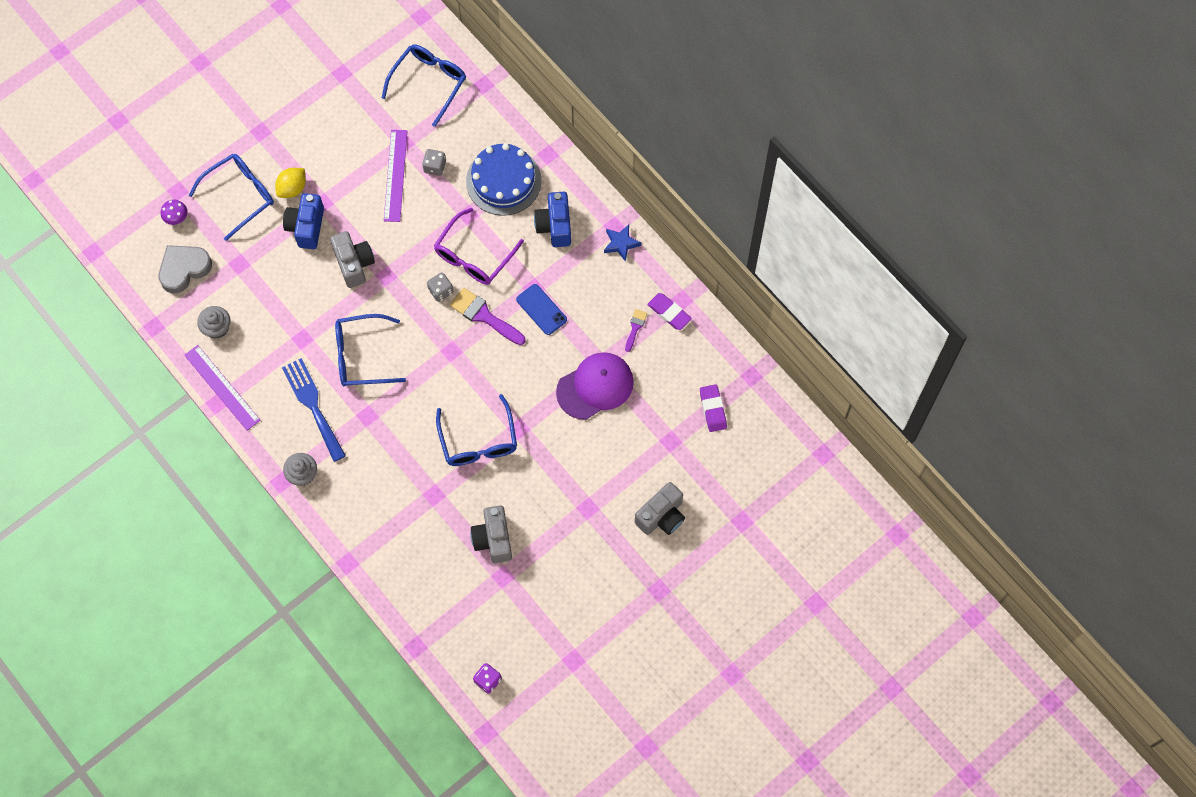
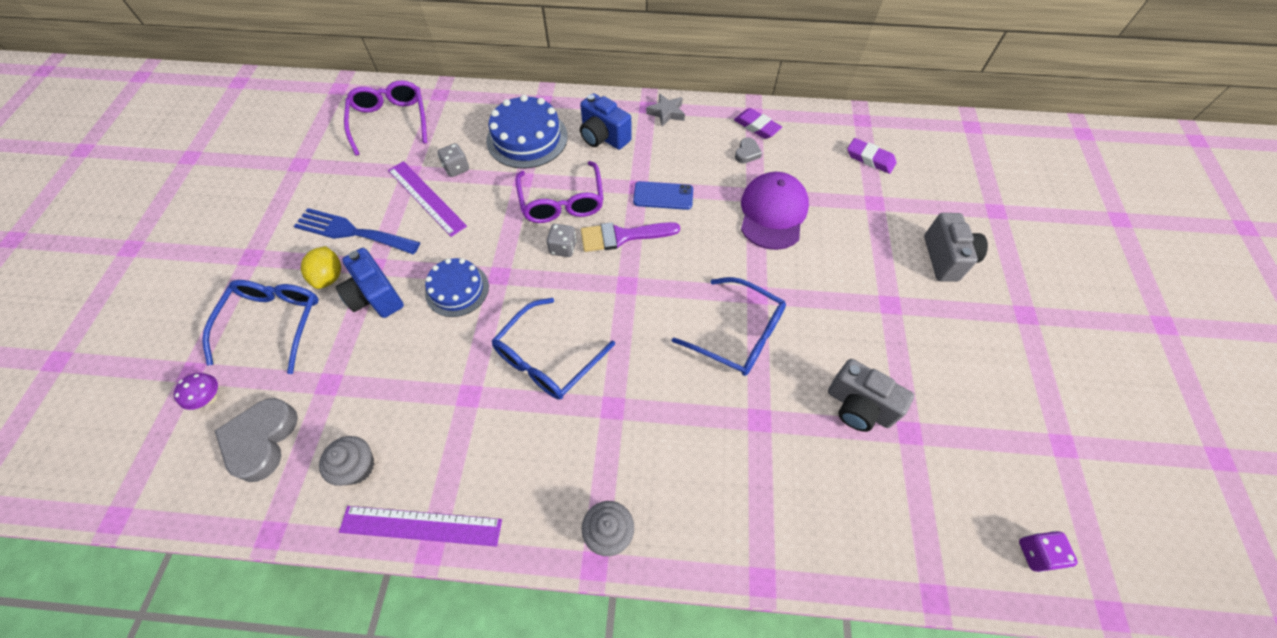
camera: 45 degrees left, 10 degrees down
blue fork [282,358,346,462] -> blue fork moved to [294,208,420,254]
grey camera [330,231,375,288] -> blue cake [425,258,489,317]
blue glasses [381,45,466,127] -> purple glasses [344,80,427,156]
blue star [604,225,641,262] -> grey star [646,93,685,127]
purple brush [625,309,647,352] -> grey heart [735,137,762,164]
purple eraser [648,293,692,330] -> purple eraser turned 45 degrees clockwise [734,108,782,139]

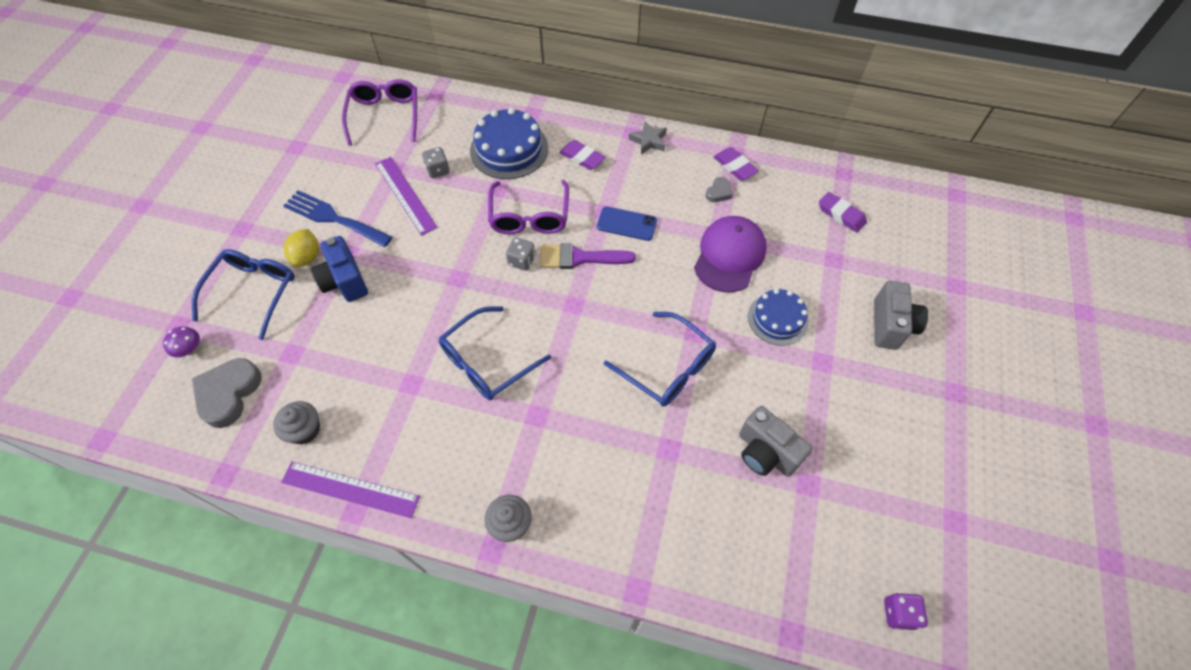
camera: 10 degrees right, 0 degrees up
blue cake [425,258,489,317] -> blue cake moved to [748,289,809,346]
blue camera [580,93,632,150] -> purple eraser [559,140,605,170]

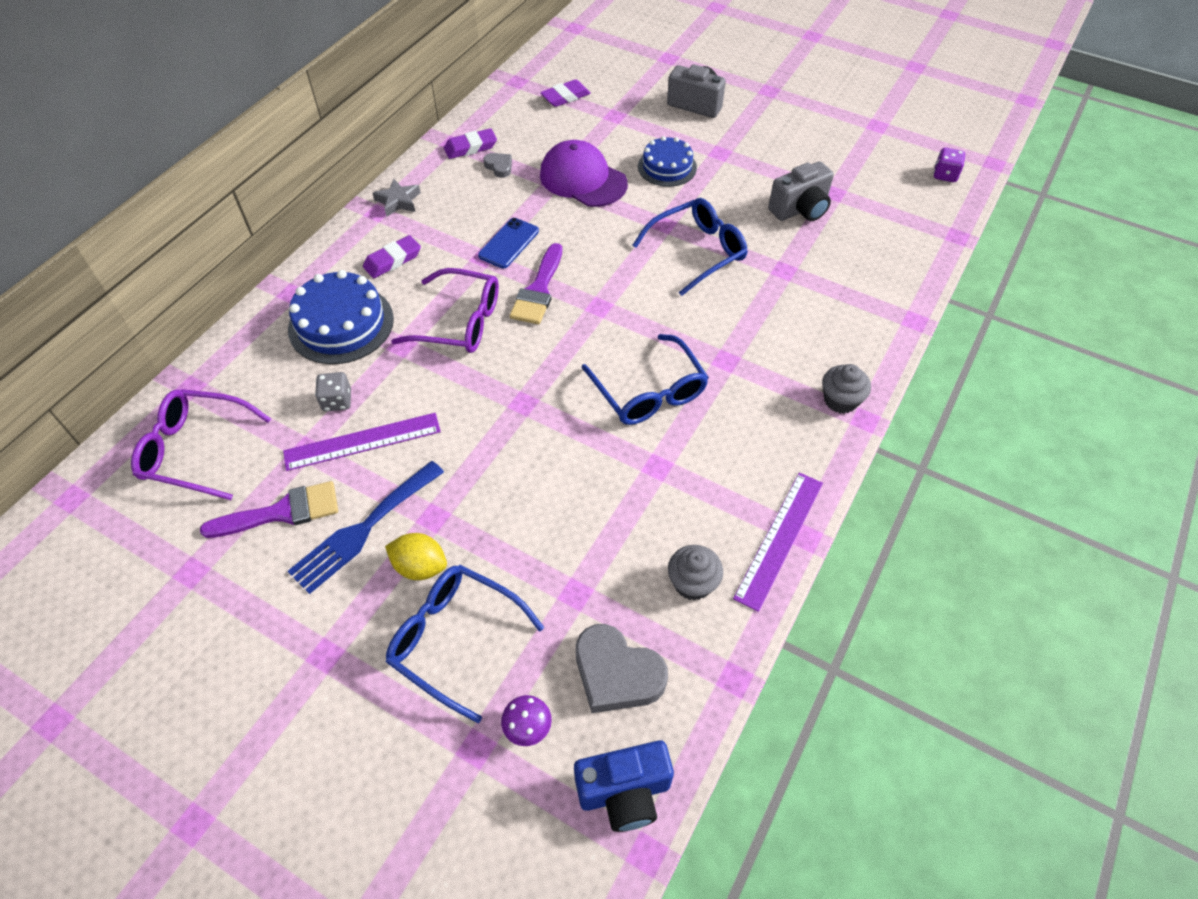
camera: 75 degrees left, 5 degrees down
blue camera [311,236,368,302] -> blue camera moved to [574,740,674,832]
grey dice [506,237,535,271] -> none
none -> purple brush [200,481,338,538]

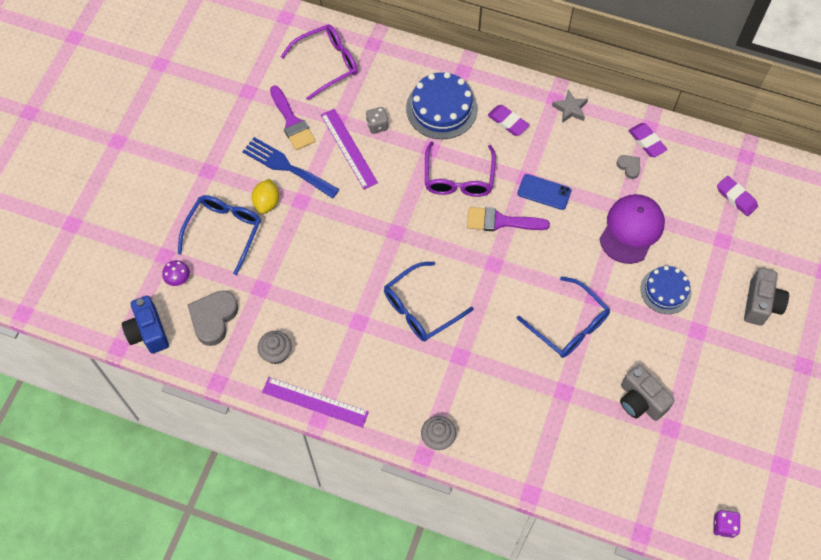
camera: 80 degrees right, 10 degrees up
purple glasses [131,389,271,500] -> purple glasses turned 60 degrees clockwise [281,25,358,100]
grey heart [483,153,512,178] -> grey heart turned 75 degrees counterclockwise [616,155,640,179]

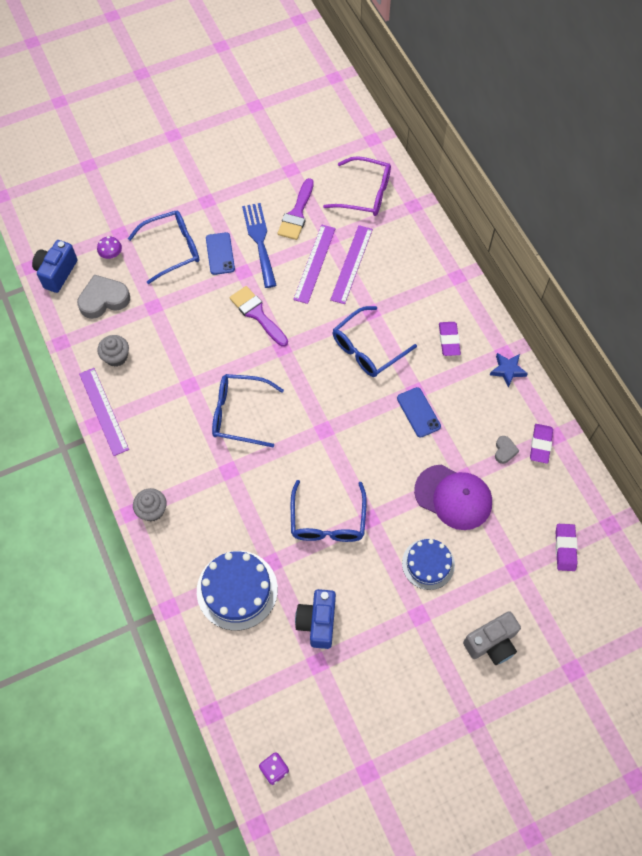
camera: 45 degrees right, 0 degrees up
yellow lemon [252,179,279,214] -> blue phone [206,232,235,275]
grey dice [366,107,388,134] -> purple ruler [330,225,373,304]
blue cake [406,72,478,139] -> blue cake moved to [197,551,278,631]
purple glasses [425,141,496,197] -> blue glasses [333,306,417,377]
purple brush [467,207,550,231] -> purple brush moved to [230,286,288,347]
grey star [552,90,588,123] -> blue star [490,353,528,388]
purple cap [600,194,665,264] -> purple cap turned 45 degrees clockwise [414,465,492,530]
grey camera [620,365,675,421] -> blue camera [295,589,336,649]

